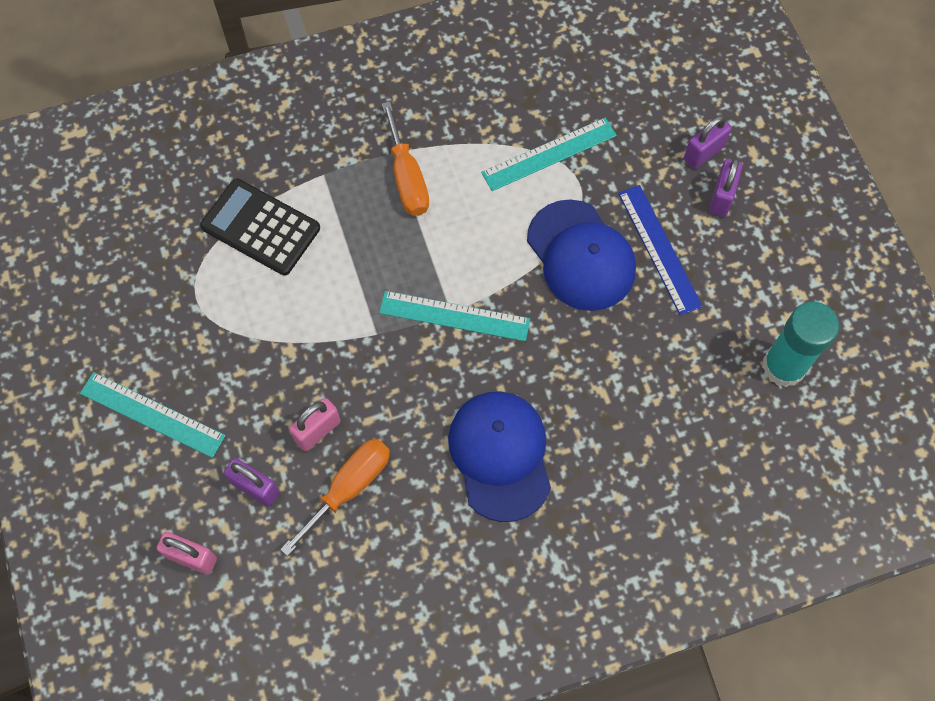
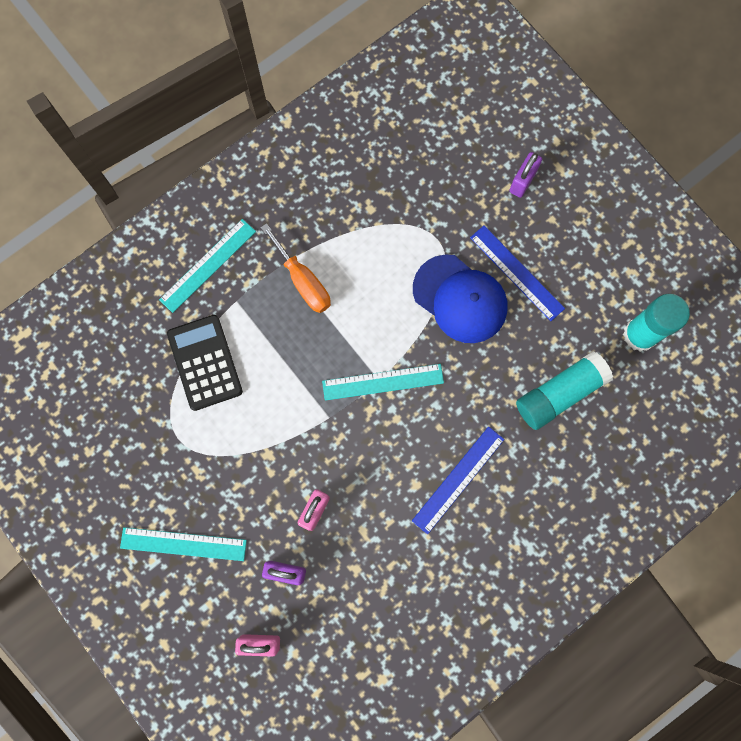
camera: 20 degrees left, 10 degrees up
black calculator [200,178,320,275] -> black calculator turned 60 degrees clockwise [167,315,243,411]
orange screwdriver [280,439,390,556] -> none
blue cap [448,391,551,522] -> blue ruler [412,426,505,534]
turquoise ruler [481,117,617,191] -> turquoise ruler moved to [159,219,256,313]
purple padlock [709,158,743,217] -> none
none -> turquoise glue stick [516,351,613,430]

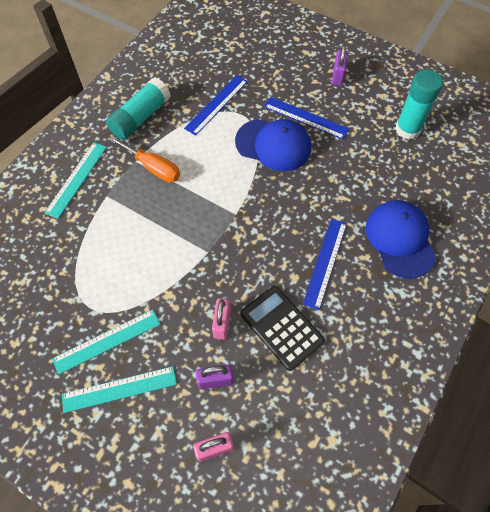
camera: 20 degrees left, 15 degrees down
black calculator [167,315,243,411] -> black calculator moved to [240,286,325,371]
turquoise ruler [322,364,444,401] -> turquoise ruler moved to [52,309,160,375]
purple padlock [509,152,542,198] -> purple padlock moved to [332,45,348,86]
turquoise glue stick [516,351,613,430] -> turquoise glue stick moved to [106,78,171,140]
none -> blue ruler [184,75,248,136]
none -> blue cap [366,200,437,279]

